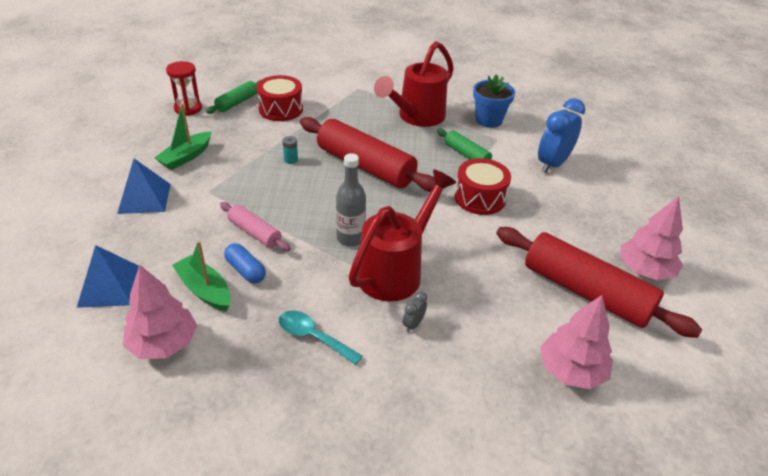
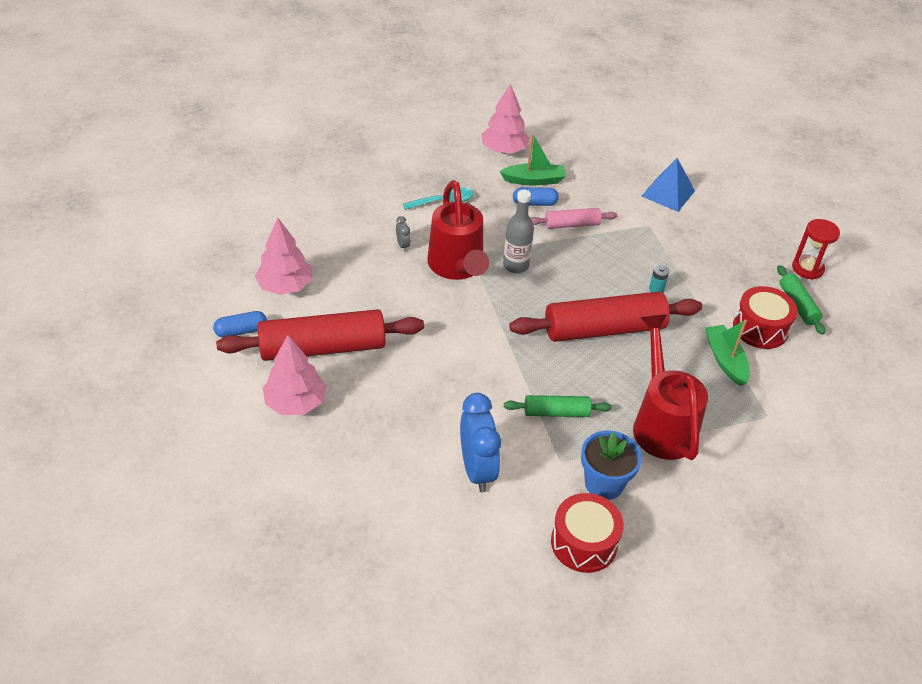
camera: 130 degrees right, 5 degrees up
blue pyramid [77,245,139,308] -> none
green boat [154,103,212,170] -> green boat moved to [705,320,750,386]
red drum [454,158,511,215] -> red drum moved to [551,493,624,573]
none -> blue capsule [213,311,267,338]

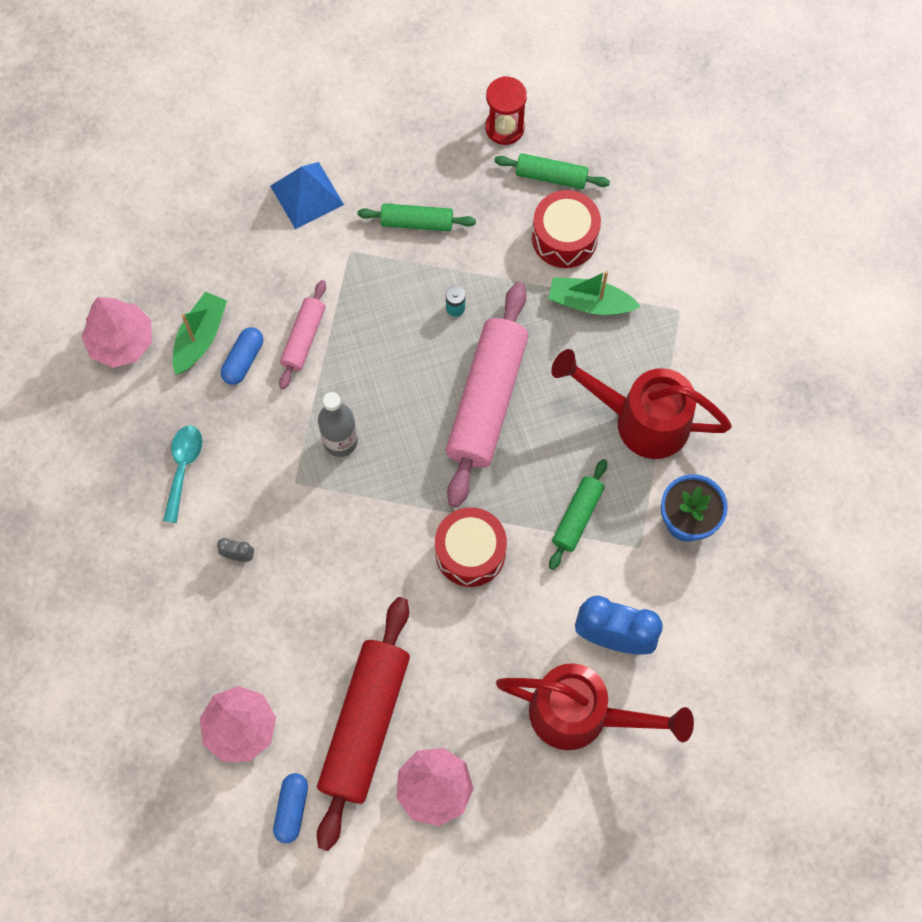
camera: 60 degrees left, 25 degrees up
red watering can [427,180,489,280] -> red watering can moved to [496,663,694,750]
red rolling pin [509,292,702,342] -> pink rolling pin [446,282,529,507]
red drum [551,493,624,573] -> red drum moved to [435,507,507,587]
none -> green rolling pin [358,203,476,231]

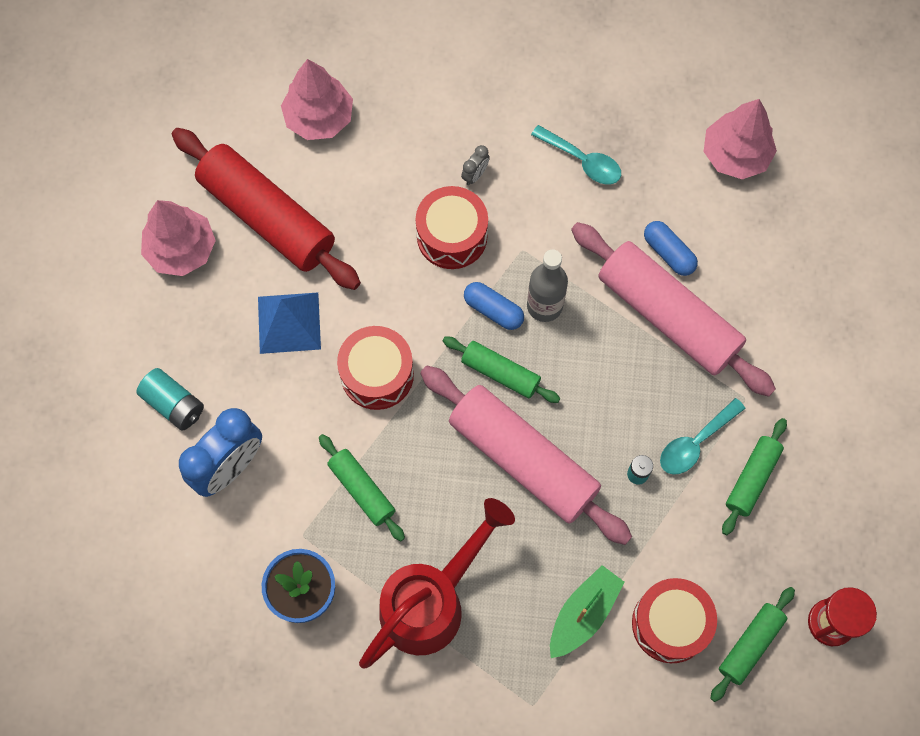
camera: 115 degrees right, 0 degrees up
green boat [172,292,227,375] -> none
blue pyramid [270,162,344,229] -> blue pyramid moved to [258,293,321,354]
blue capsule [273,773,308,843] -> blue capsule moved to [464,282,524,330]
pink rolling pin [279,280,326,389] -> pink rolling pin [571,222,776,397], size x1.98
red watering can [496,663,694,750] -> turquoise battery [136,368,204,431]
none -> red drum [416,186,488,269]
none -> green rolling pin [443,336,560,403]
none -> turquoise spoon [660,398,746,475]

